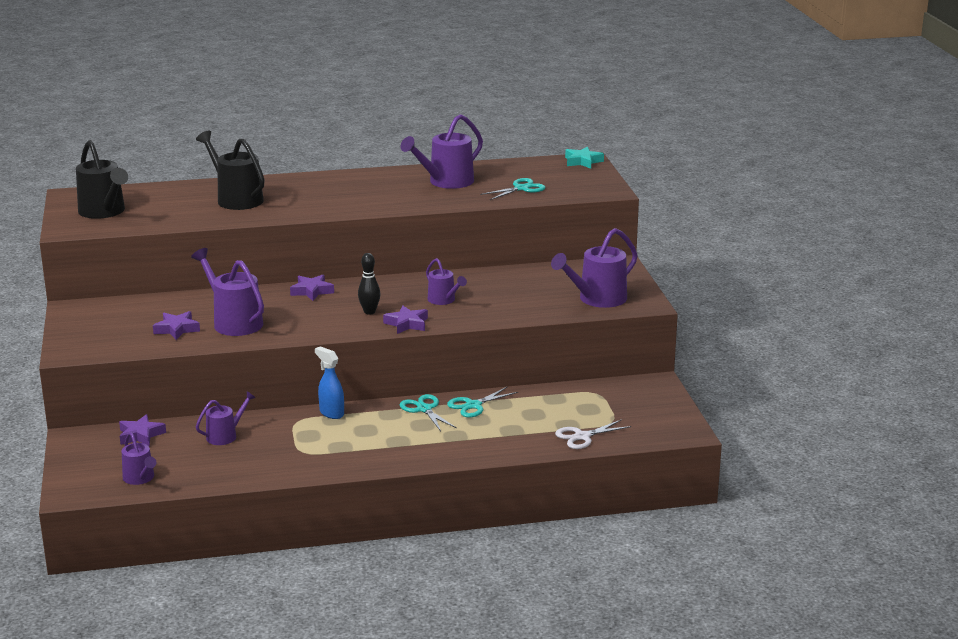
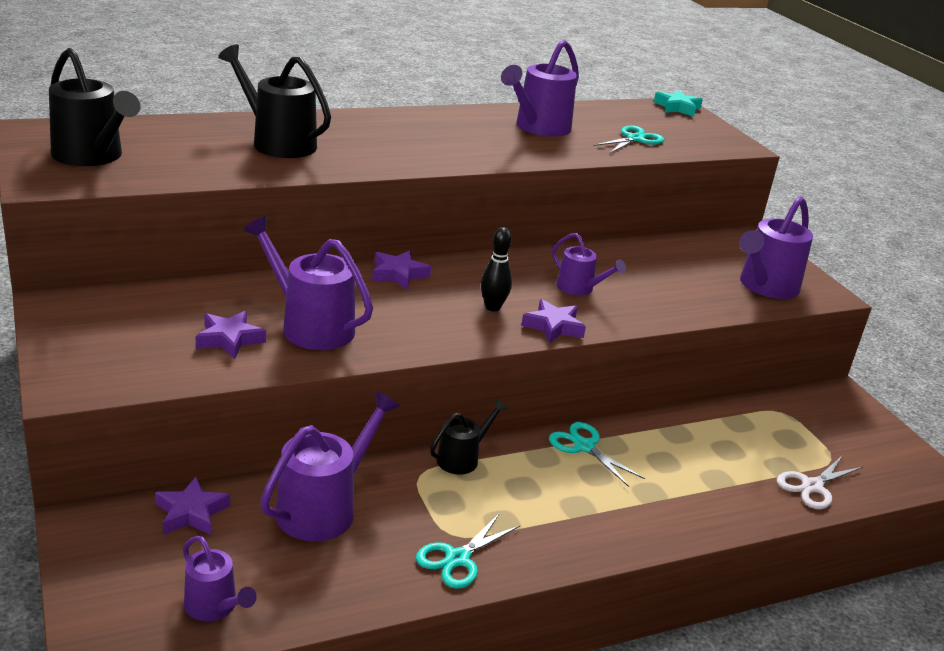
camera: 15 degrees left, 5 degrees up
purple watering can [196,391,256,445] -> purple watering can [260,391,400,541], size x1.71
blue spray bottle [315,346,344,419] -> black watering can [430,399,508,475]
turquoise scissors [447,386,518,417] -> turquoise scissors moved to [416,513,520,589]

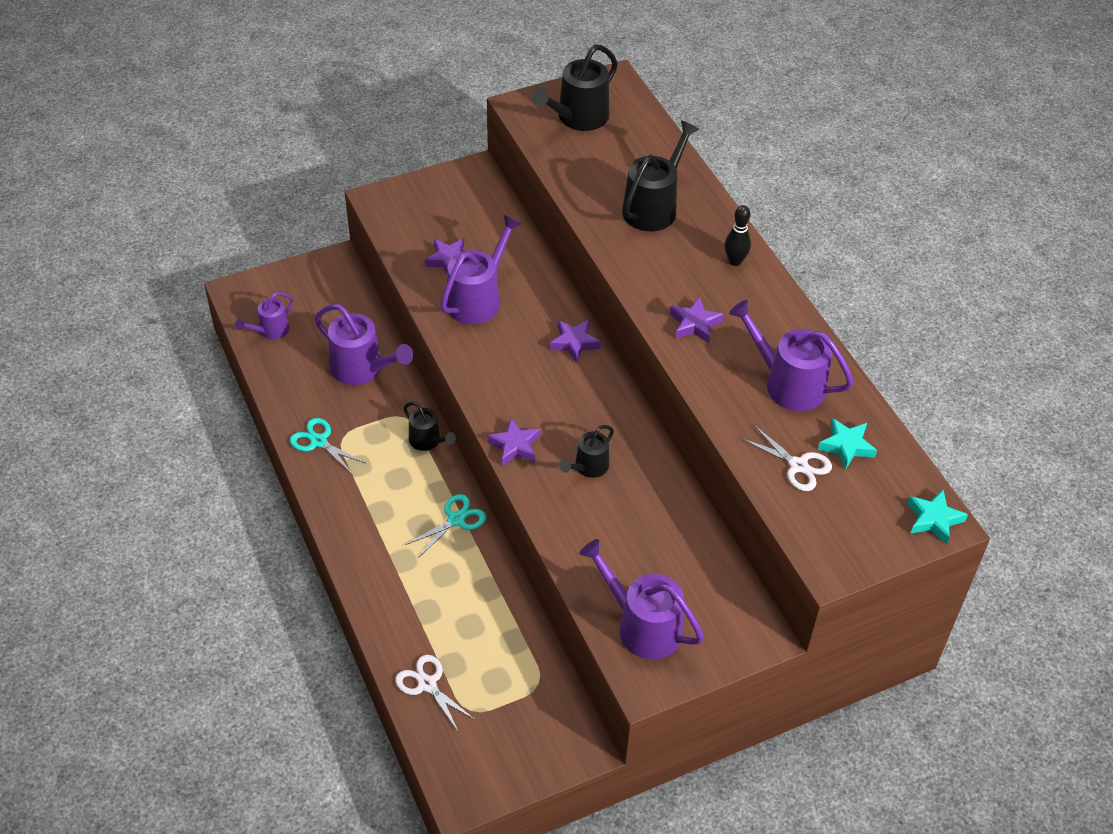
camera: 90 degrees right, 20 degrees up
purple star [155,477,230,535] -> purple star moved to [670,296,724,343]
black bowling pin [481,227,512,311] -> black bowling pin moved to [725,205,751,266]
purple watering can [552,233,626,296] -> black watering can [559,425,614,478]
turquoise scissors [594,125,664,153] -> white scissors [741,425,832,491]
none -> turquoise star [818,418,877,470]

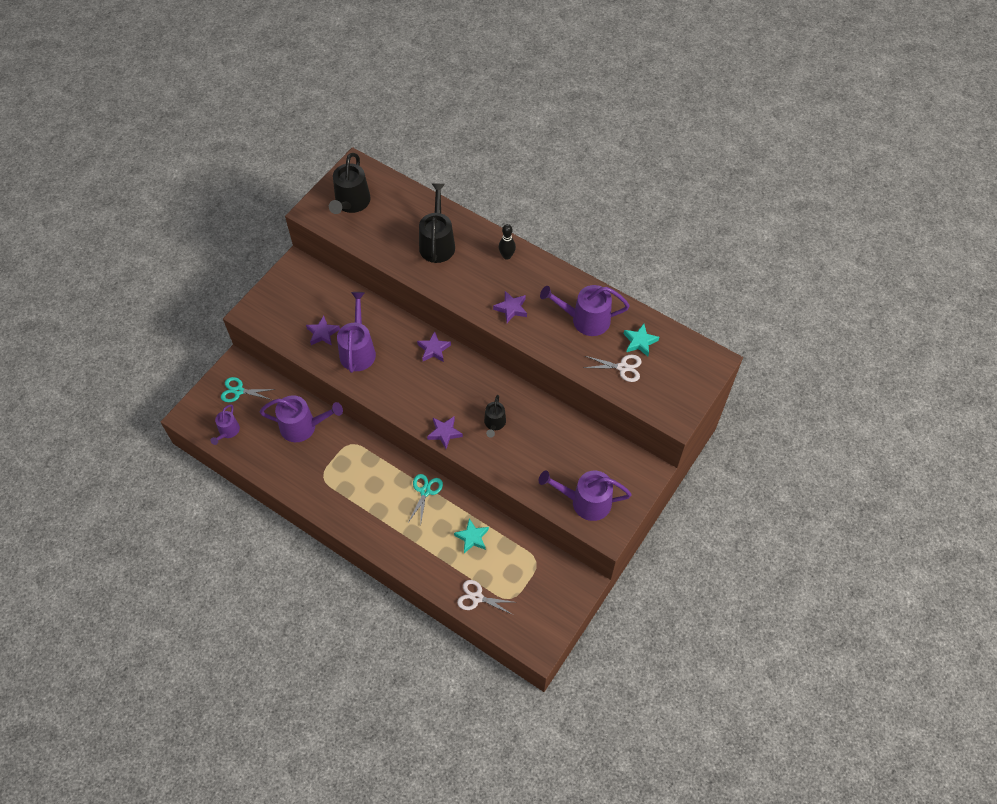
camera: 30 degrees left, 10 degrees up
turquoise scissors [290,418,365,475] -> turquoise scissors moved to [221,377,275,402]
black watering can [404,402,456,451] -> none
turquoise star [907,490,968,545] -> turquoise star moved to [454,519,489,553]

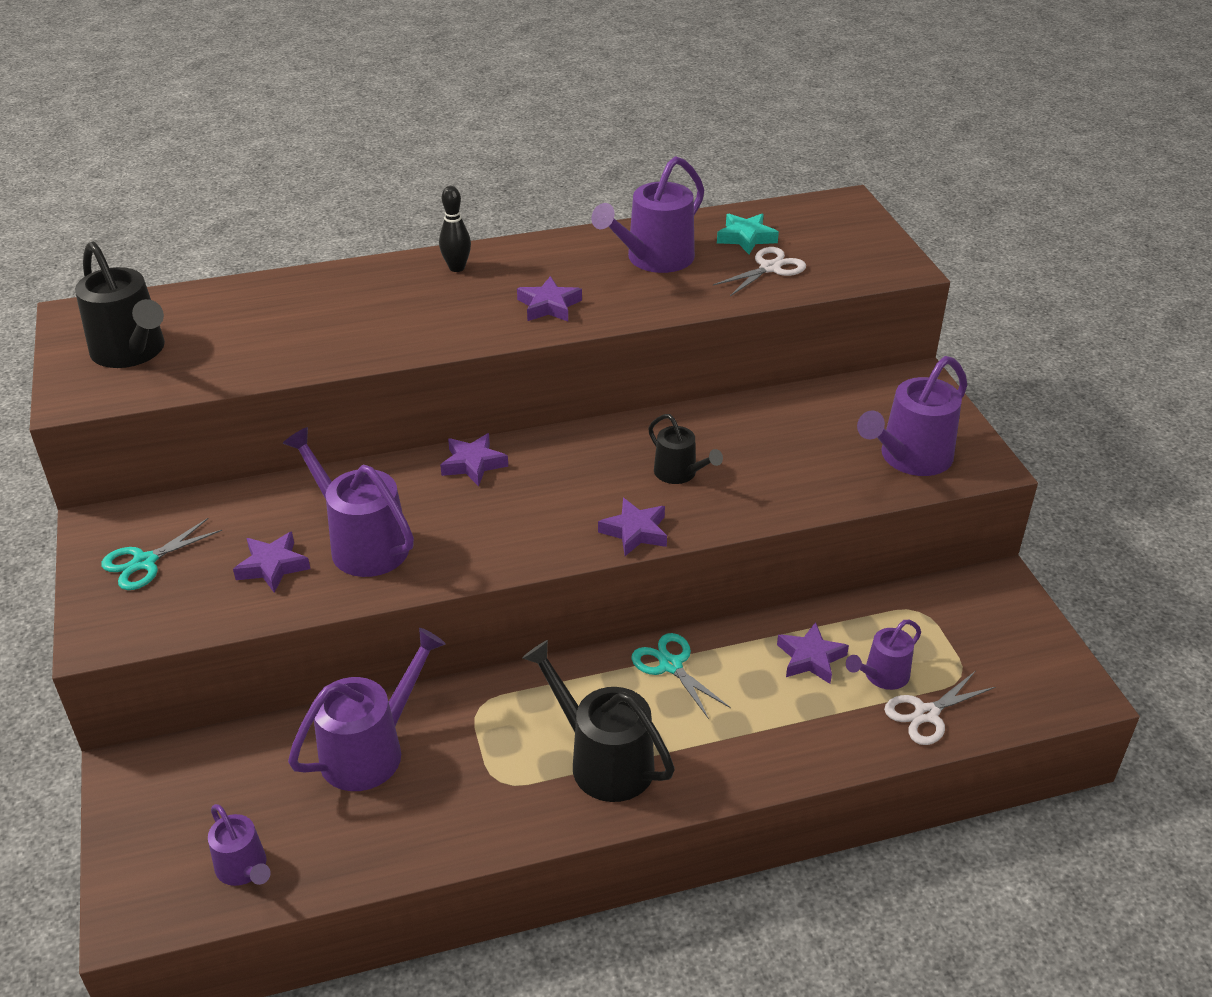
camera: 50 degrees left, 20 degrees down
turquoise scissors [221,377,275,402] -> turquoise scissors moved to [101,518,222,590]
black watering can [419,183,455,263] -> black watering can moved to [522,640,675,802]
turquoise star [454,519,489,553] -> purple star [777,622,849,684]
none -> purple watering can [846,620,921,690]

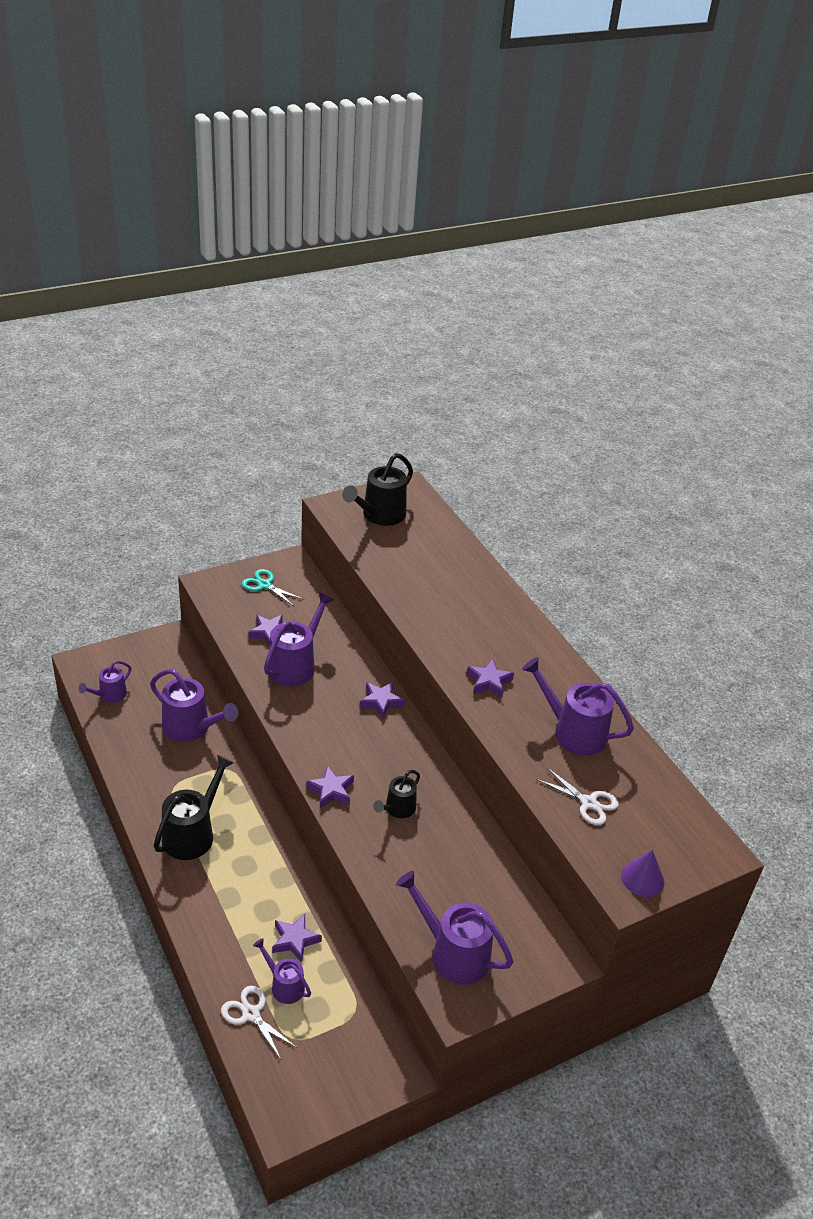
camera: 75 degrees right, 0 degrees up
black bowling pin [439,186,471,272] -> none
turquoise scissors [632,633,731,719] -> none
turquoise star [717,214,779,254] -> none
none -> purple cone [621,850,664,897]

